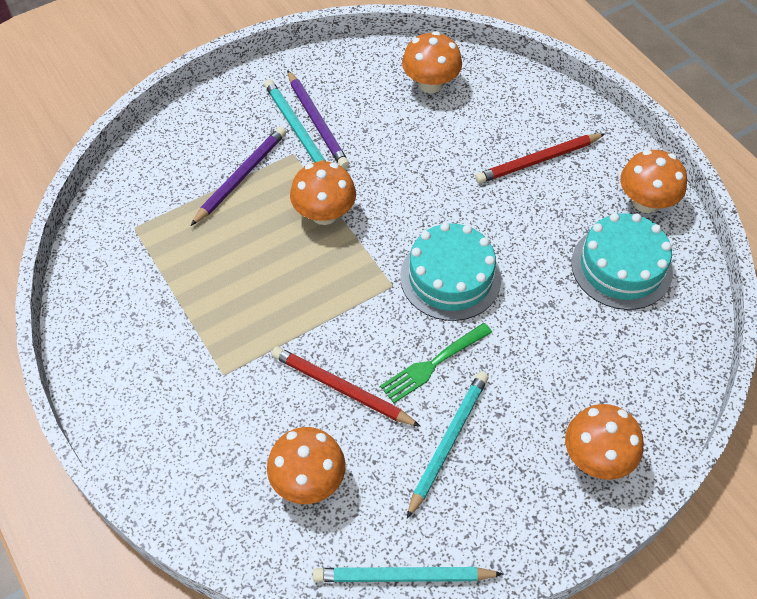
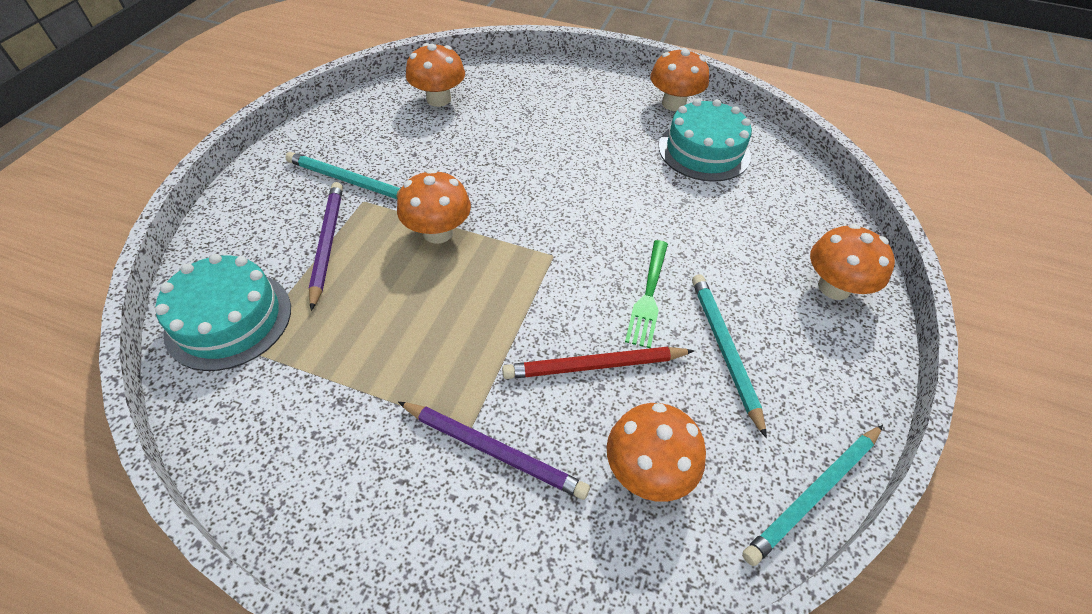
camera: 40 degrees left, 5 degrees down
purple pencil [287,70,349,169] -> purple pencil moved to [398,402,590,500]
turquoise cake [400,223,501,321] -> turquoise cake moved to [155,254,291,371]
red pencil [475,133,605,184] -> none

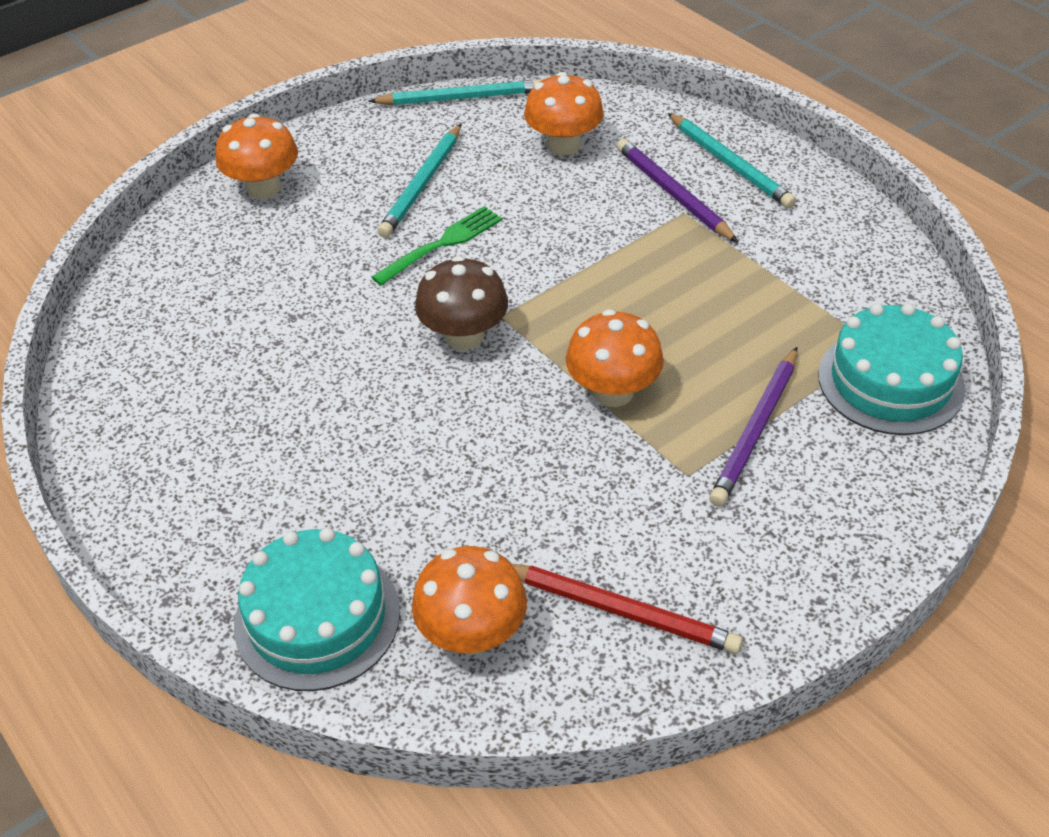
camera: 145 degrees left, 5 degrees down
turquoise pencil [285,152,401,199] -> turquoise pencil moved to [668,113,796,208]
red pencil [502,347,694,379] -> red pencil moved to [512,564,743,654]
orange mushroom [650,48,709,111] -> none
turquoise cake [659,99,752,182] -> turquoise cake moved to [234,528,400,691]
none -> brown mushroom [415,256,508,350]

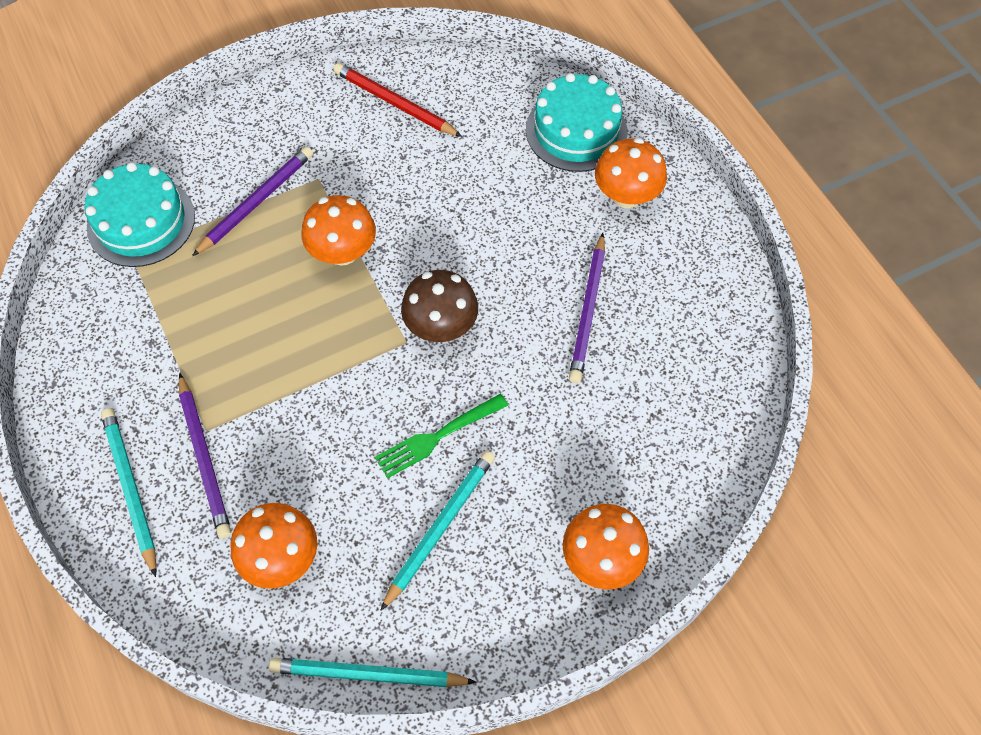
camera: 170 degrees left, 15 degrees up
orange mushroom [412,546,527,655] -> orange mushroom moved to [595,138,667,208]
none -> purple pencil [569,233,605,383]

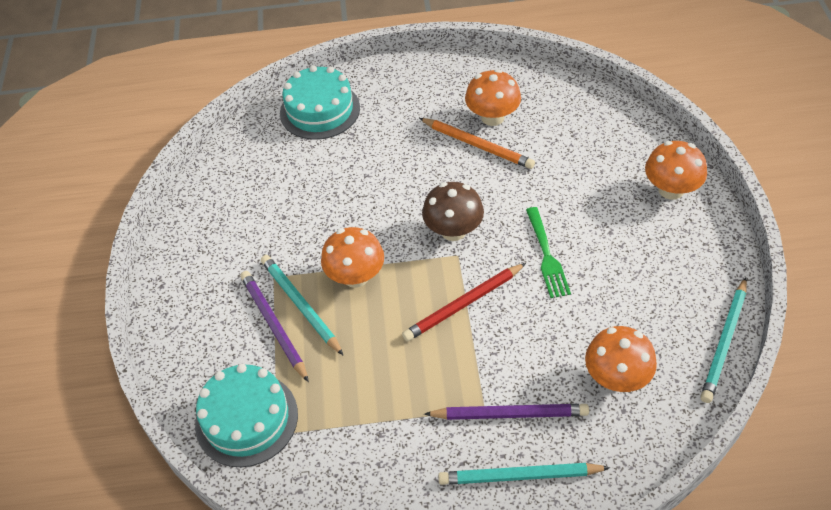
camera: 65 degrees left, 10 degrees down
red pencil [333,63,462,137] -> red pencil moved to [402,263,526,341]
turquoise pencil [380,451,495,611] -> turquoise pencil moved to [261,255,343,355]
purple pencil [569,233,605,383] -> orange pencil [419,118,535,169]
orange mushroom [595,138,667,208] -> orange mushroom moved to [465,69,521,126]

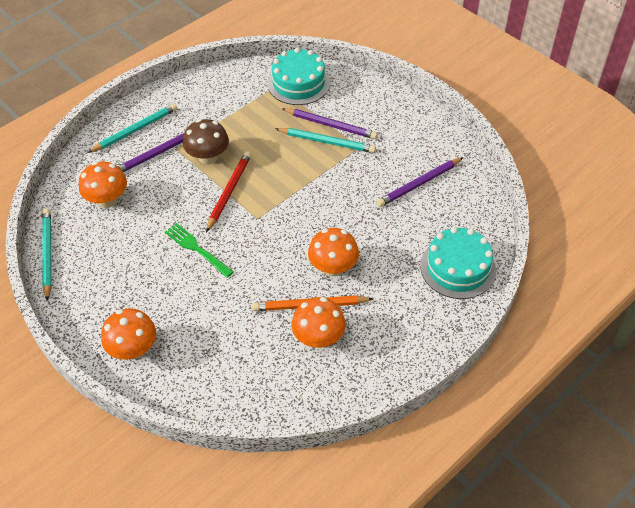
camera: 140 degrees right, 0 degrees up
orange mushroom [321,227,384,288] -> orange mushroom moved to [308,228,359,276]
brown mushroom [422,182,484,241] -> brown mushroom moved to [183,119,229,164]
none -> purple pencil [376,157,464,207]

